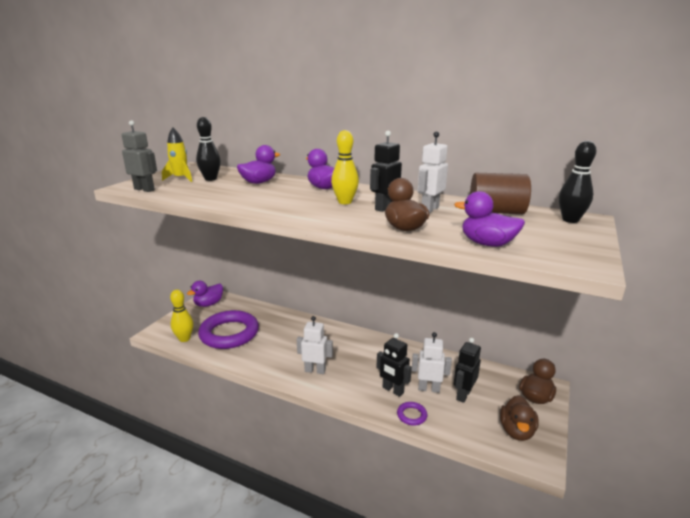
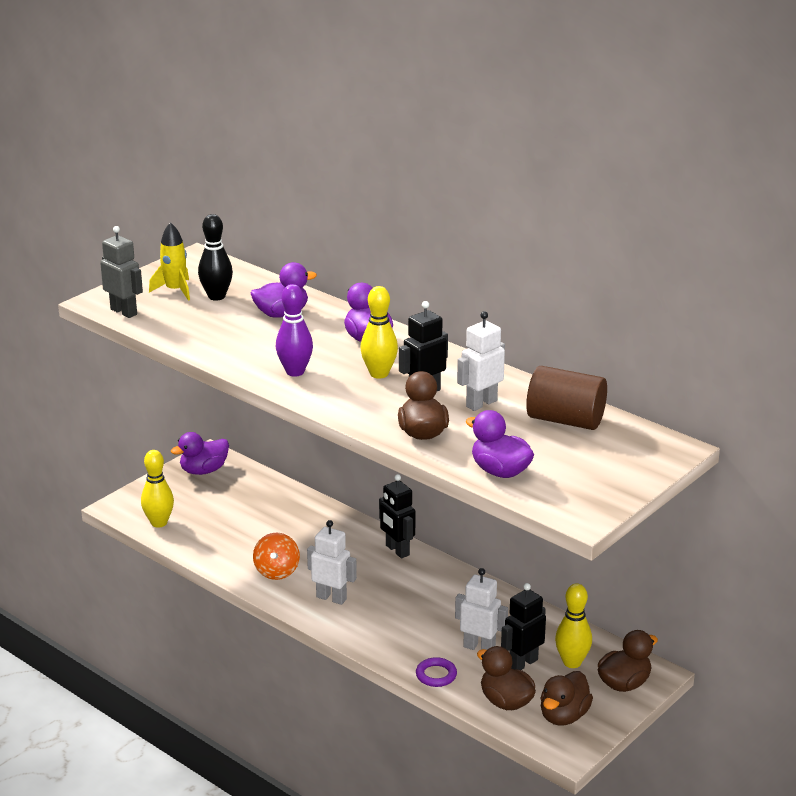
camera: 15 degrees right, 5 degrees up
purple ring [198,310,259,349] -> none
black robot [376,333,412,397] -> black robot moved to [379,474,415,558]
black bowling pin [559,141,597,223] -> none
none -> orange spinning top [253,533,300,580]
none -> purple bowling pin [276,284,313,376]
none -> brown duck [477,646,536,710]
none -> yellow bowling pin [555,583,592,668]

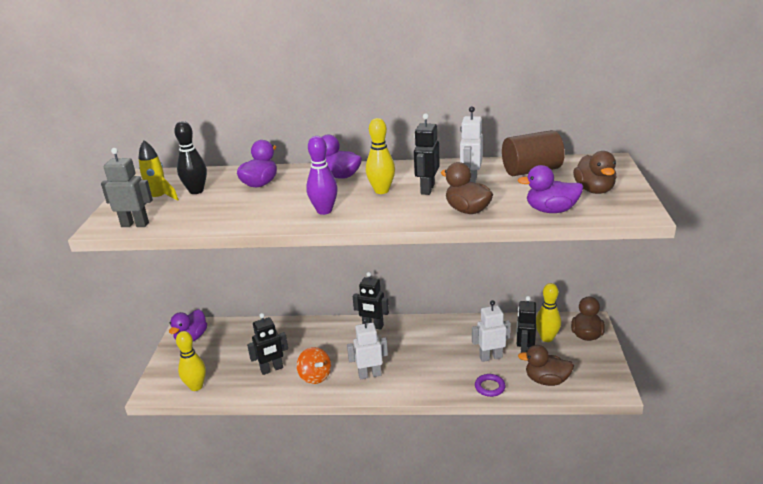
camera: 35 degrees left, 0 degrees up
brown duck [540,671,593,726] -> brown duck moved to [573,151,616,194]
none -> black robot [247,313,288,375]

